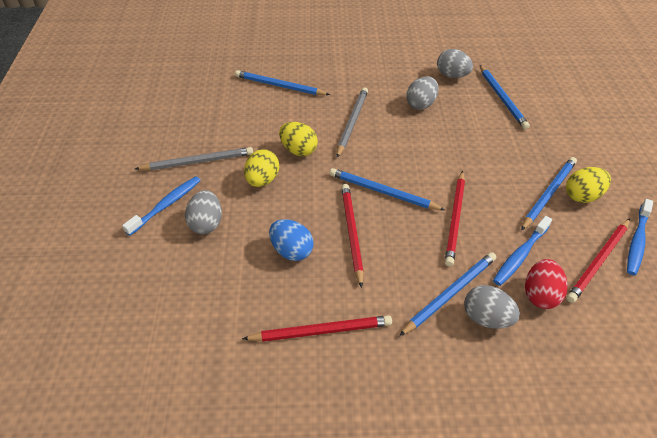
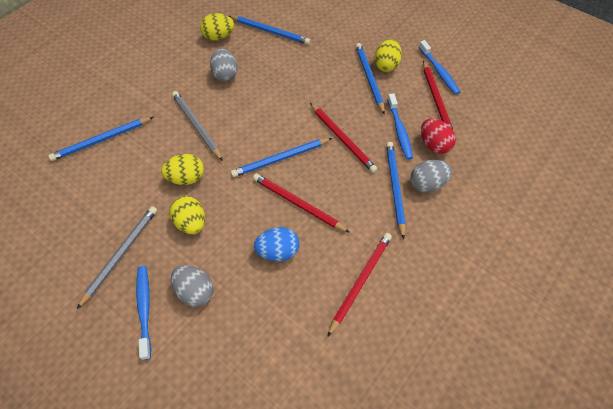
camera: 50 degrees left, 10 degrees up
grey egg [437,49,473,78] -> yellow egg [200,13,234,41]

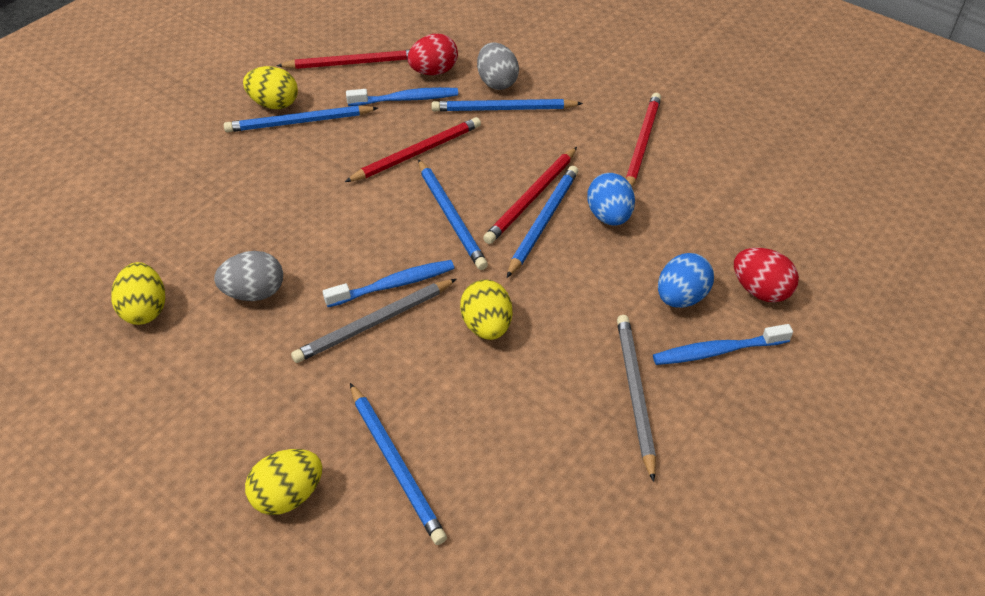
camera: 90 degrees left, 10 degrees down
grey pencil [77,206,157,309] -> grey pencil turned 60 degrees clockwise [617,315,656,482]
yellow egg [169,196,205,234] -> yellow egg moved to [245,449,322,515]
grey egg [171,265,213,307] -> blue egg [658,253,714,308]
blue pencil [229,16,310,45] -> blue pencil moved to [507,166,578,278]
red pencil [327,233,392,337] -> red pencil turned 75 degrees clockwise [626,93,661,187]
blue toothbrush [419,40,460,95] -> blue toothbrush moved to [323,260,454,307]
none -> red egg [734,248,799,302]

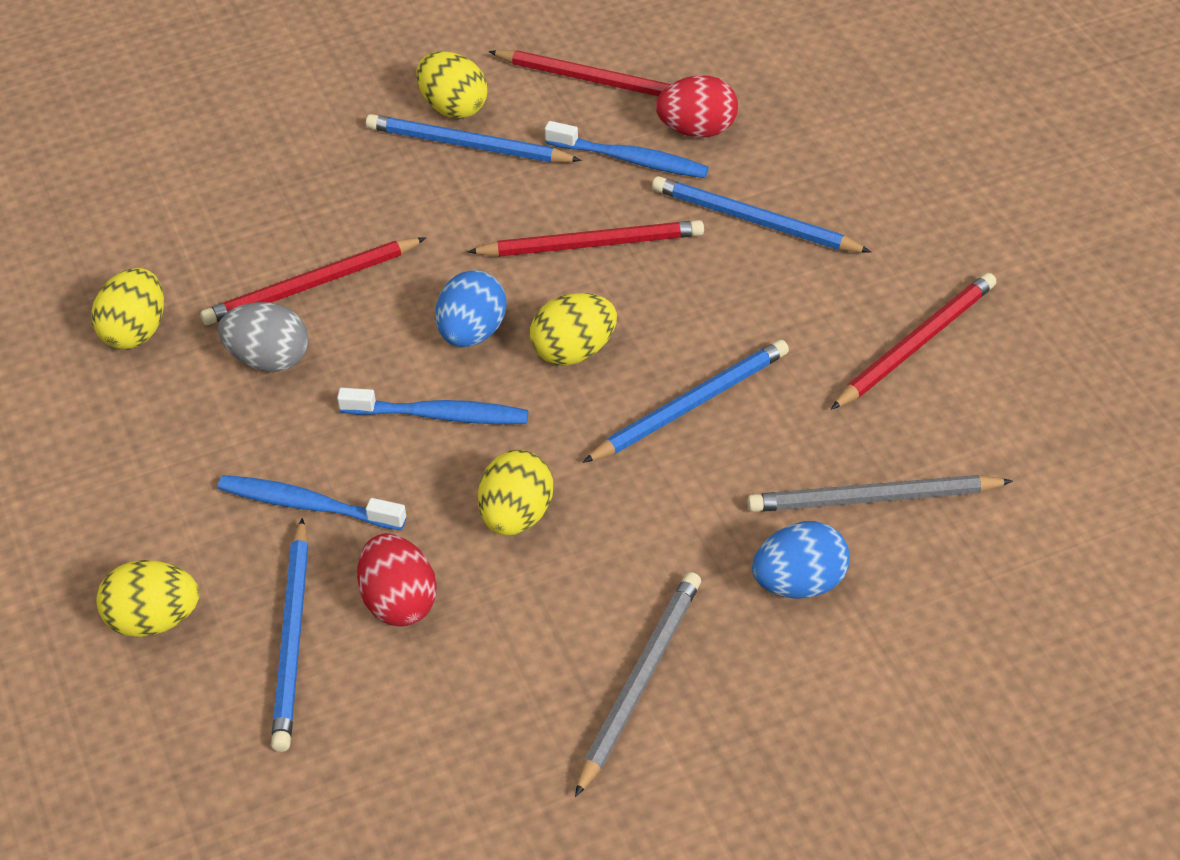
camera: 30 degrees right, 0 degrees up
grey pencil [291,279,456,363] -> grey pencil moved to [748,475,1013,512]
blue pencil [418,159,488,270] -> yellow egg [530,293,617,366]
grey egg [477,42,519,90] -> none
red pencil [483,147,577,244] -> red pencil moved to [200,238,426,325]
blue egg [587,173,635,226] -> blue egg moved to [436,270,507,347]
blue toothbrush [653,324,793,365] -> blue toothbrush moved to [218,475,406,530]
red egg [734,248,799,302] -> red egg moved to [357,533,437,627]

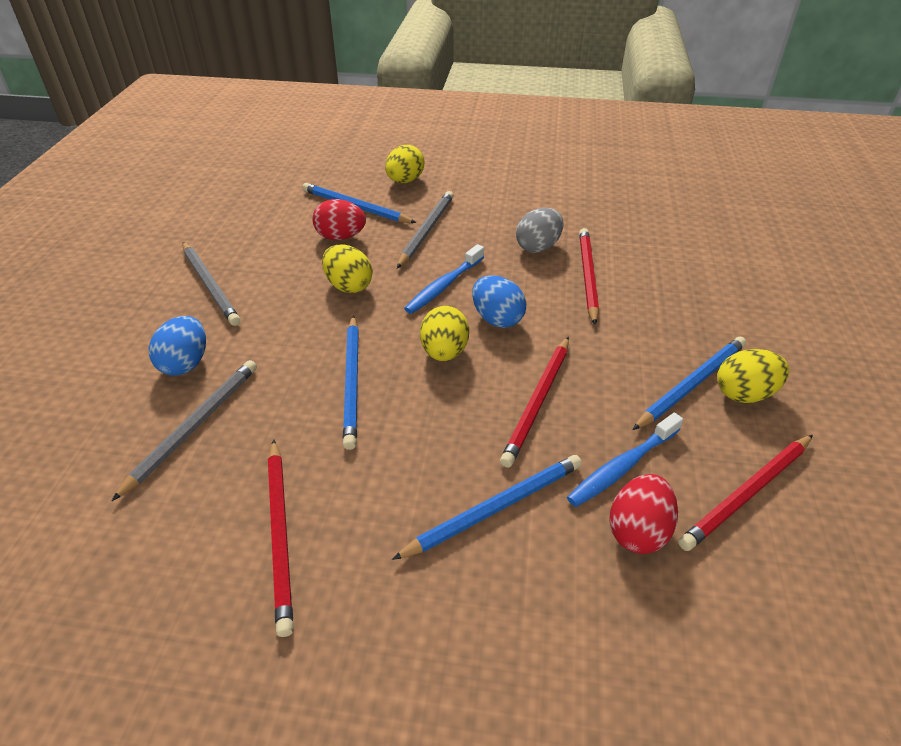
camera: 120 degrees right, 5 degrees down
yellow egg [91,268,164,349] -> none
blue toothbrush [218,475,406,530] -> grey pencil [397,191,454,268]

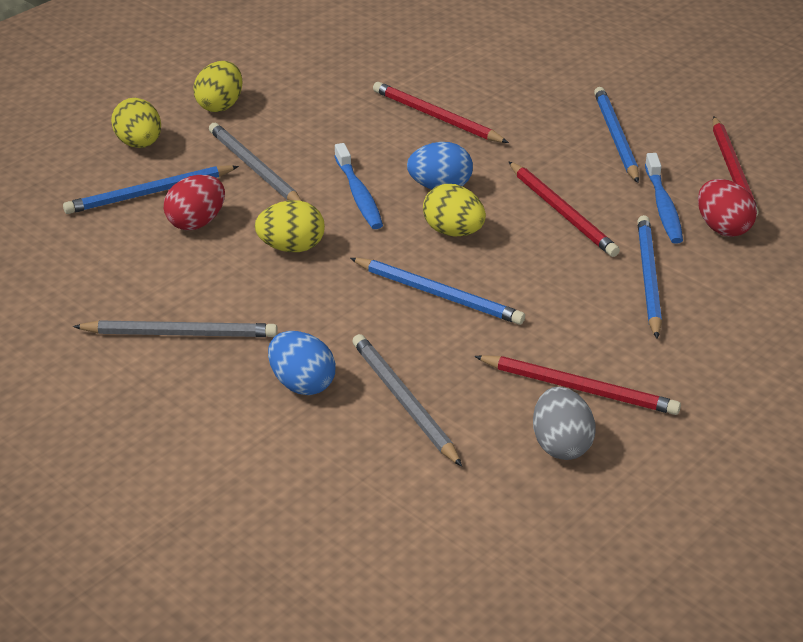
camera: 55 degrees left, 5 degrees down
grey egg [516,208,564,253] -> grey egg moved to [533,387,596,460]
yellow egg [717,349,789,403] -> yellow egg moved to [193,61,243,112]

